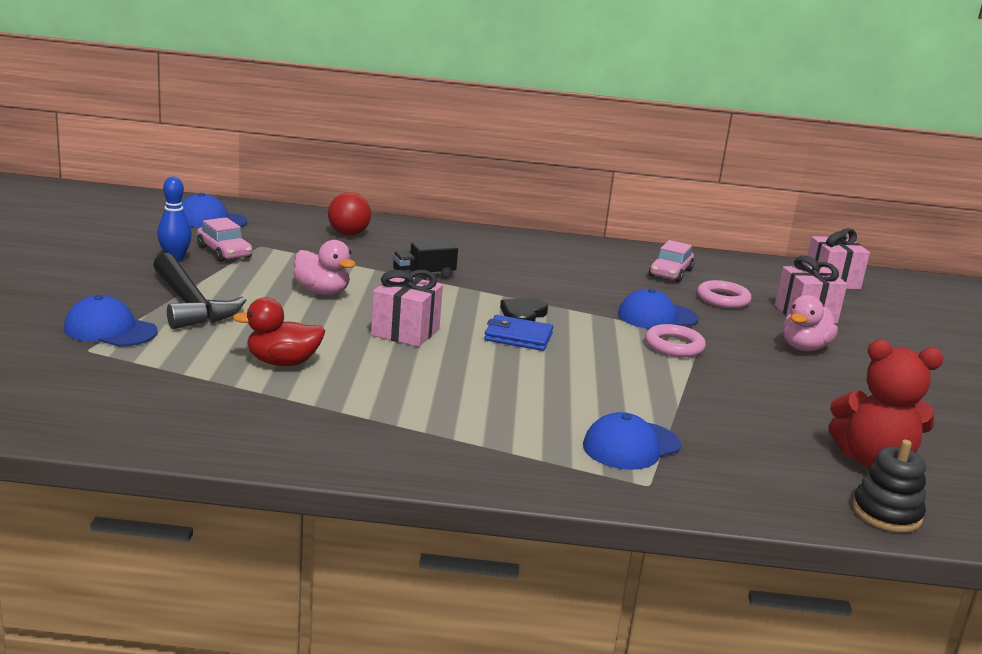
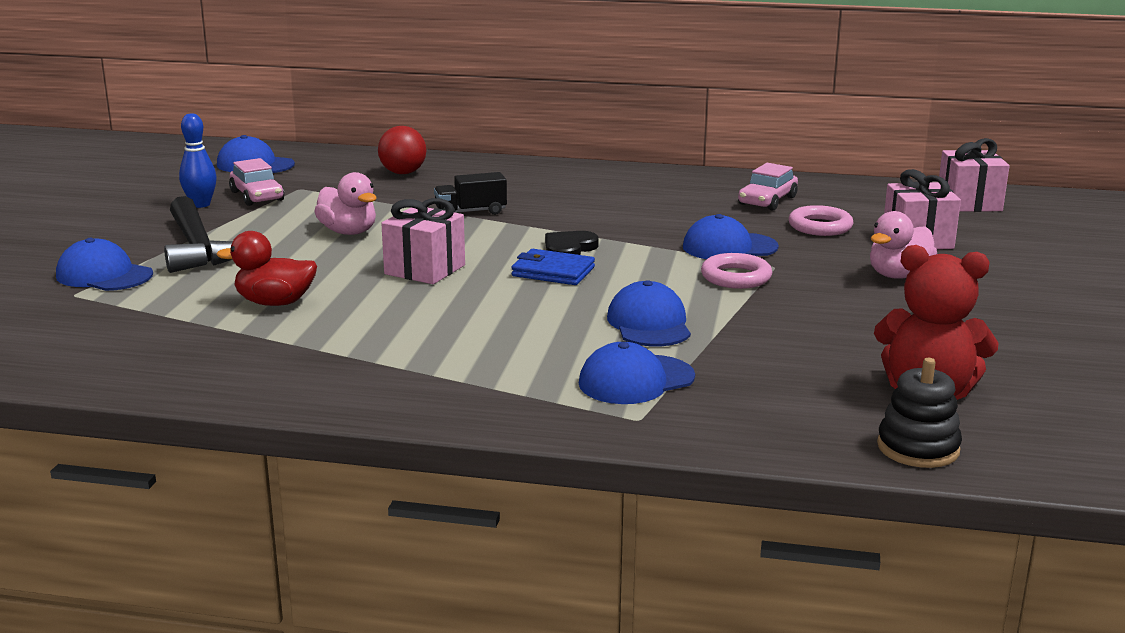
camera: 10 degrees right, 0 degrees up
none -> blue cap [607,280,691,346]

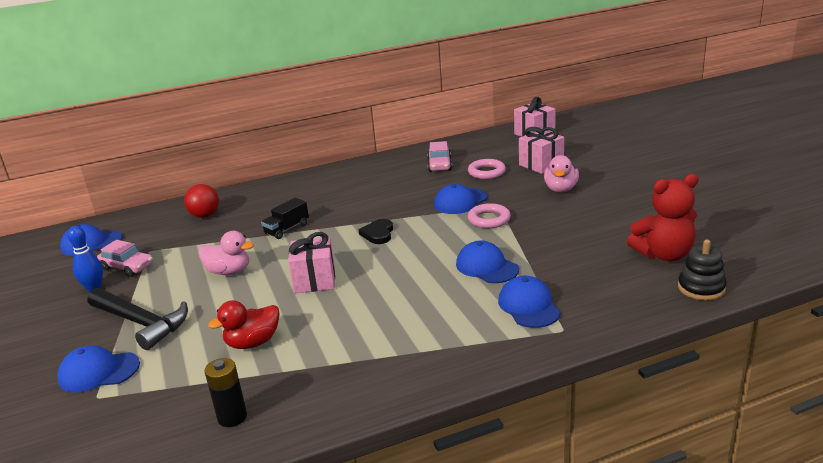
camera: 30 degrees left, 5 degrees up
blue wallet [511,249,595,285] -> none
blue cap [579,342,695,404] -> blue cap turned 135 degrees clockwise [498,276,561,328]
none -> black battery [204,358,247,427]

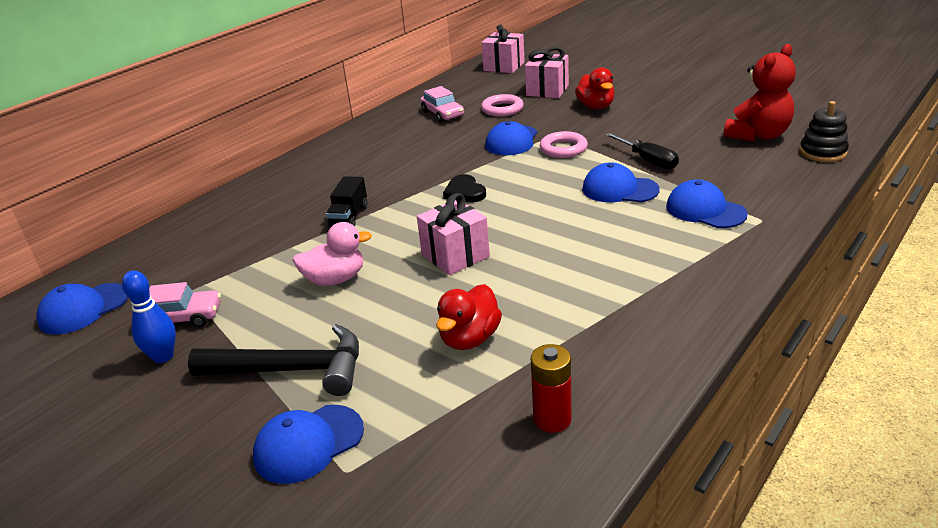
camera: 30 degrees left, 5 degrees up
red ball [184,184,219,218] -> none
black battery [204,358,247,427] -> red battery [531,344,572,433]
pink duck [544,155,579,193] -> red duck [575,67,615,109]
none -> black screwdriver [605,133,679,169]

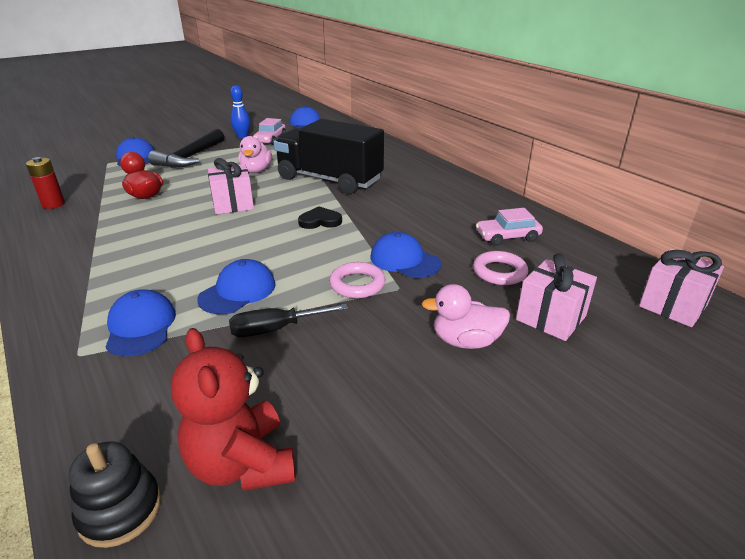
camera: 105 degrees right, 0 degrees up
black truck [326,176,368,229] -> black truck [274,119,384,194], size x2.37
red duck [575,67,615,109] -> pink duck [422,284,510,349]
blue cap [666,179,748,228] -> blue cap turned 75 degrees counterclockwise [106,289,176,357]

